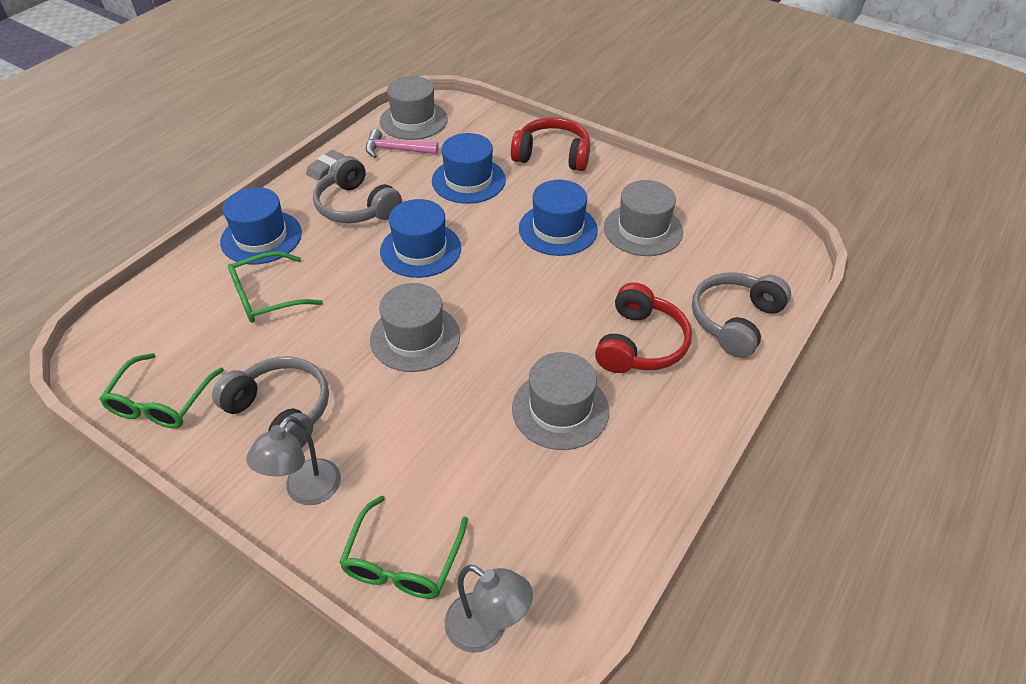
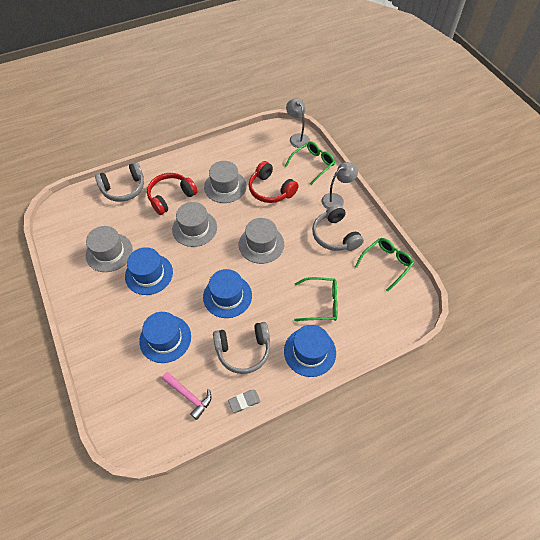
camera: 150 degrees left, 10 degrees up
grey headphones [313,156,402,223] -> grey headphones turned 90 degrees clockwise [213,322,270,374]
grey hat [380,76,448,140] -> grey hat moved to [172,202,217,247]
red headphones [511,117,590,171] -> red headphones moved to [249,161,299,203]

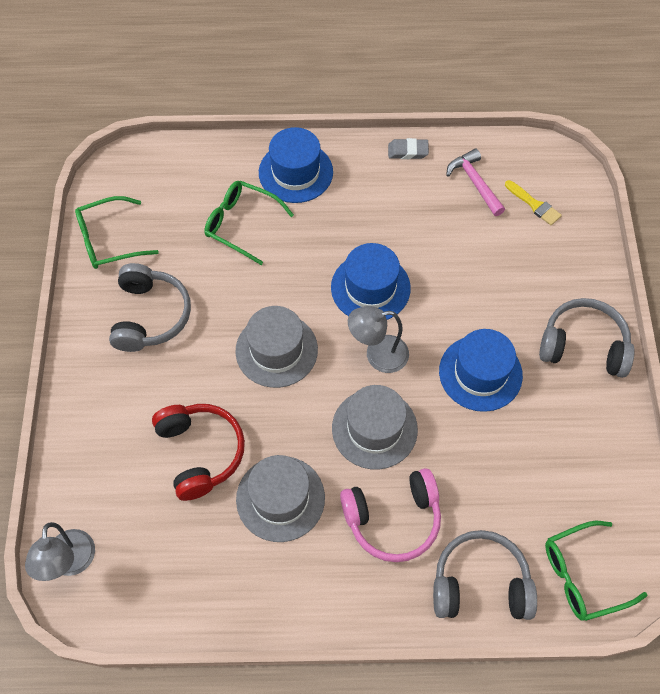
camera: 155 degrees left, 5 degrees up
grey hat [86,226,133,272] -> none
blue hat [139,312,191,363] -> none
red headphones [147,173,198,215] -> pink headphones [340,468,441,562]
grey headphones [213,322,270,374] -> grey headphones moved to [539,298,635,378]
green glasses [285,141,335,185] -> green glasses moved to [545,521,648,621]
grey lamp [322,162,358,209] -> grey lamp moved to [348,306,409,373]
none -> yellow brush [505,180,562,225]

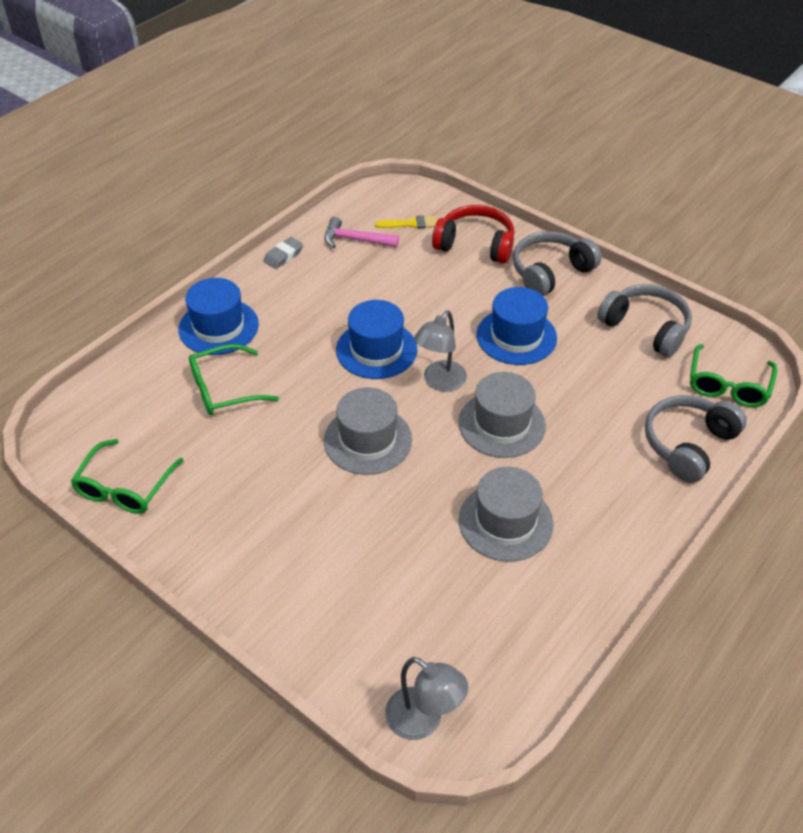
camera: 50 degrees left, 15 degrees down
grey headphones [109,263,191,352] -> grey headphones moved to [597,284,692,357]
red headphones [152,404,245,501] -> red headphones moved to [432,205,515,264]
pink headphones [340,468,441,562] -> none

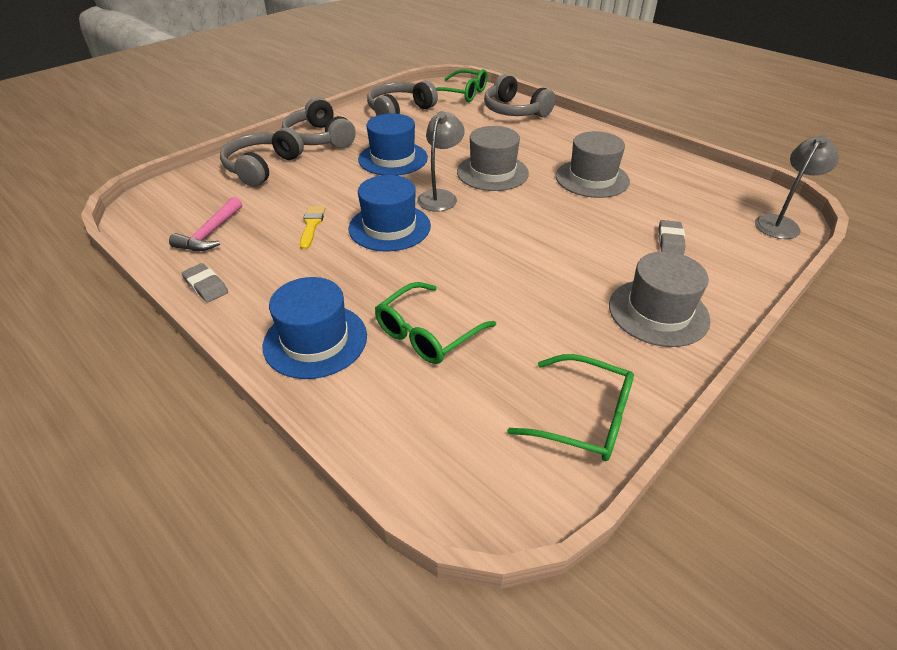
camera: 85 degrees left, 5 degrees down
green glasses [189,344,279,415] -> green glasses turned 60 degrees clockwise [375,282,496,364]
grey hat [324,387,412,475] -> grey hat moved to [609,252,710,347]
yellow brush [375,215,437,229] -> yellow brush moved to [300,206,325,250]
grey lamp [414,311,467,392] -> grey lamp turned 105 degrees counterclockwise [417,111,465,211]
red headphones [432,205,515,264] -> grey headphones [220,127,304,187]
none -> grey eraser [659,220,686,255]

